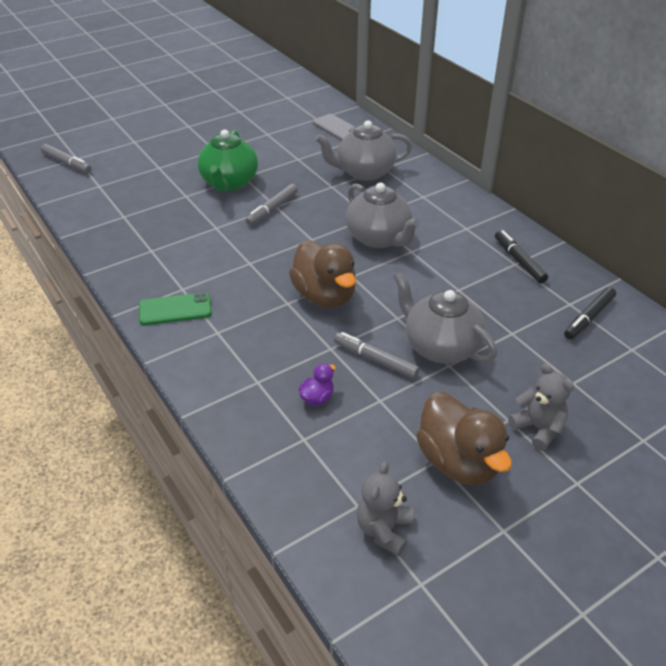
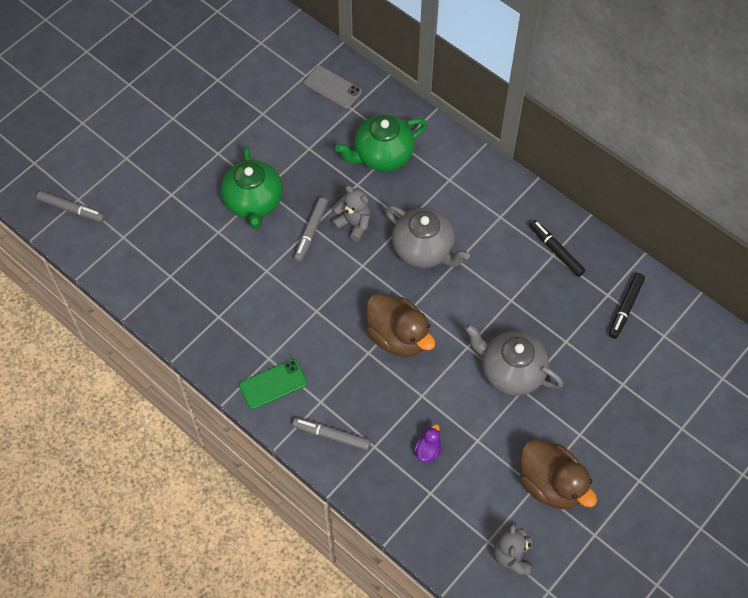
camera: 15 degrees left, 20 degrees up
grey teapot [315,120,412,181] -> green teapot [335,114,427,171]
grey marker [334,332,420,379] -> grey marker moved to [292,418,371,451]
grey teddy bear [508,363,574,451] -> grey teddy bear moved to [332,186,371,242]

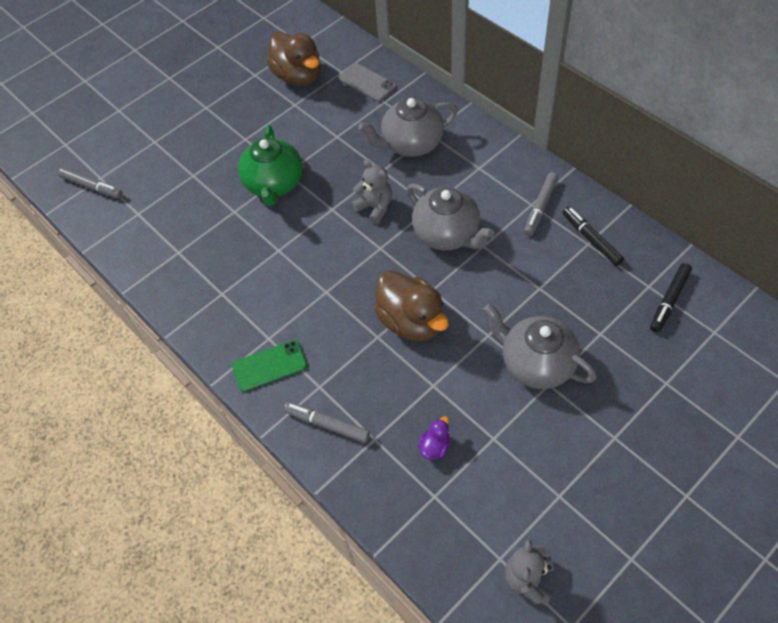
camera: 10 degrees right, 5 degrees down
grey marker [294,197,328,262] -> grey marker moved to [524,172,558,236]
green teapot [335,114,427,171] -> grey teapot [358,97,458,157]
brown duck [519,440,597,509] -> brown duck moved to [266,32,321,86]

